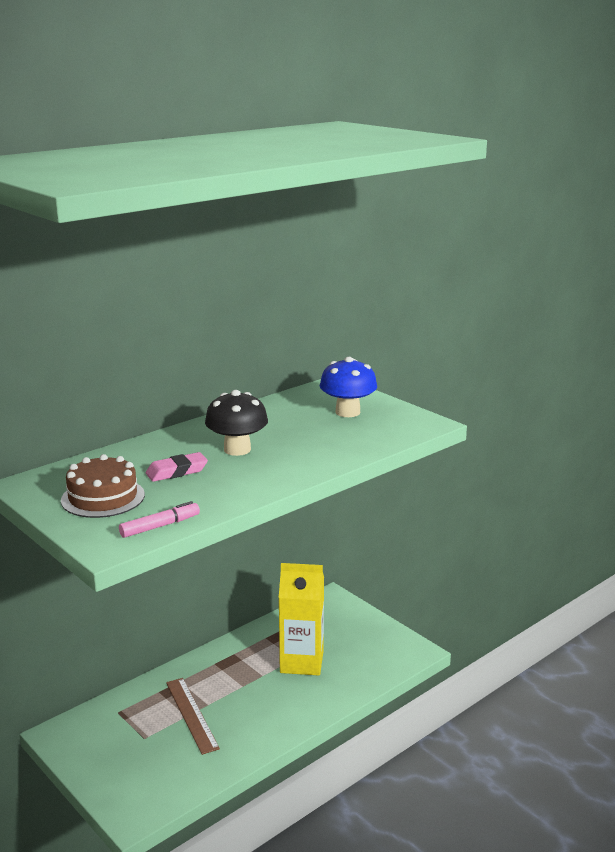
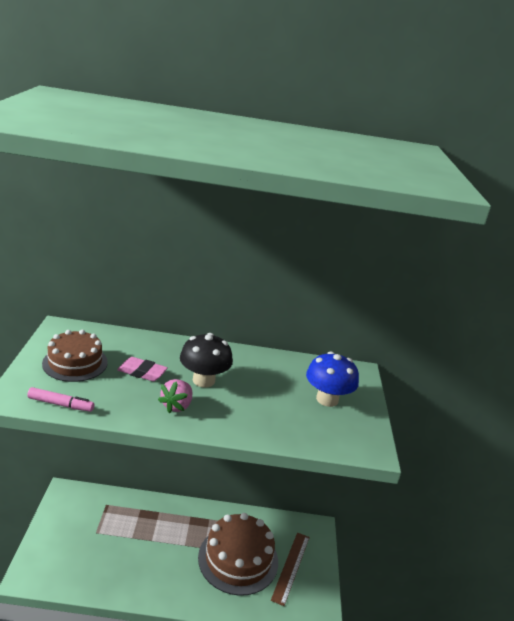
camera: 40 degrees right, 5 degrees up
brown ruler [166,678,220,755] -> brown ruler moved to [271,532,310,606]
yellow carton [279,563,324,675] -> brown cake [198,513,278,596]
none -> pink strawberry [158,379,193,413]

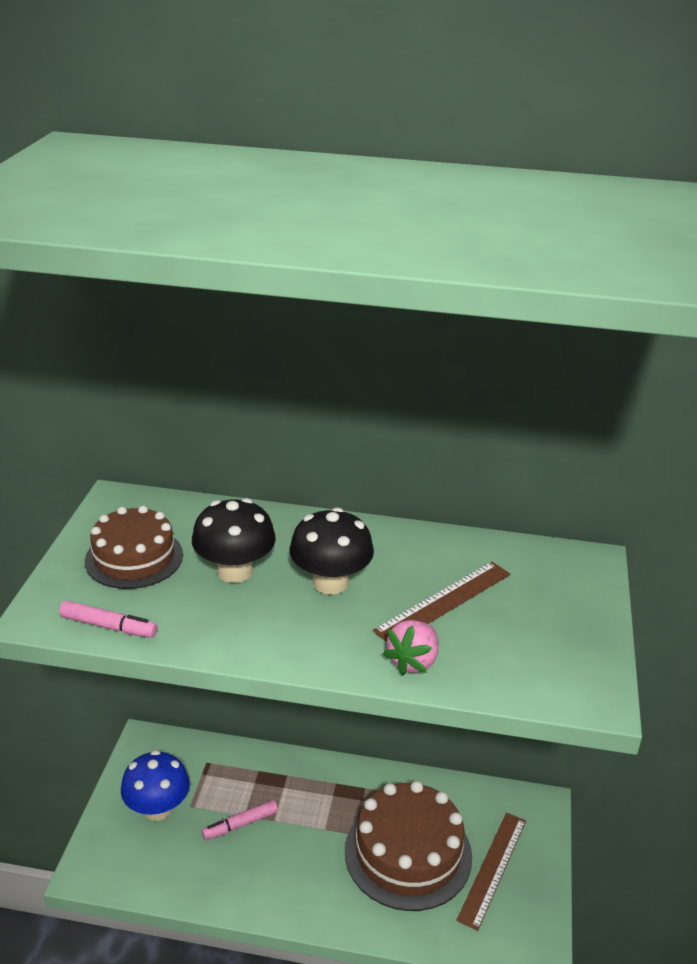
camera: 10 degrees right, 5 degrees up
pink eraser [117,357,168,381] -> black mushroom [192,498,276,583]
pink strawberry [158,379,193,413] -> pink strawberry moved to [383,620,438,675]
blue mushroom [306,352,359,407] -> blue mushroom moved to [121,750,190,821]
none -> pink marker [202,800,278,840]
none -> brown ruler [373,562,510,642]

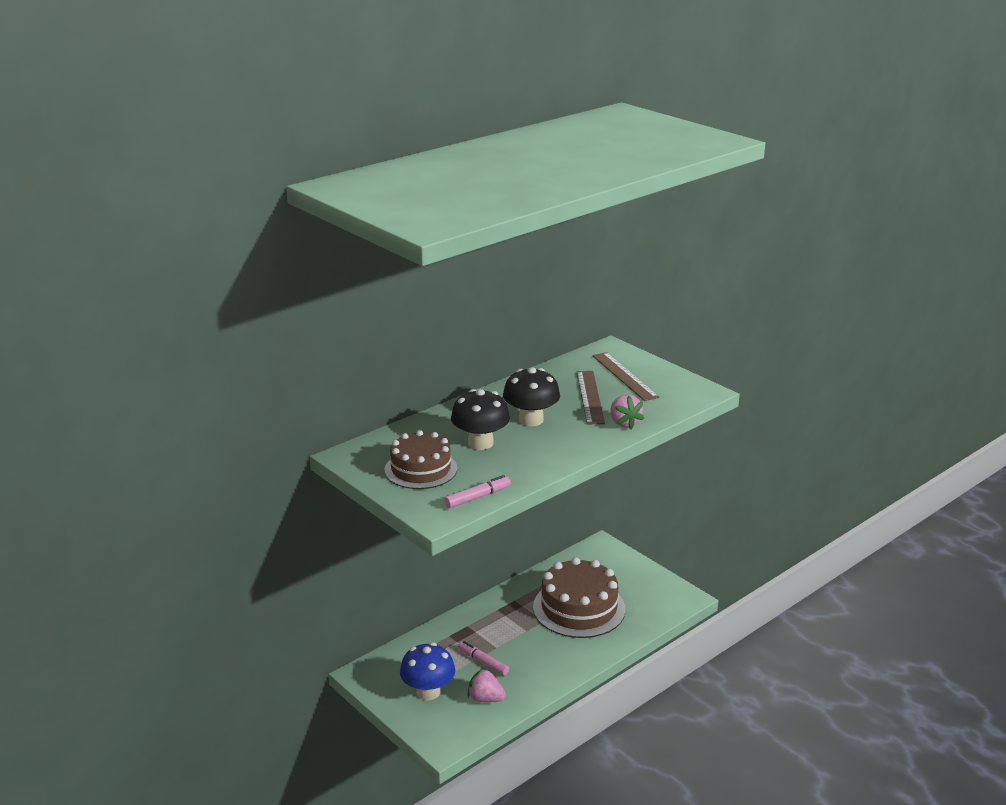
camera: 50 degrees left, 5 degrees down
pink marker [202,800,278,840] -> pink marker turned 120 degrees clockwise [458,641,509,676]
brown ruler [456,813,526,931] -> brown ruler moved to [592,352,659,401]
none -> pink strawberry [467,668,506,702]

